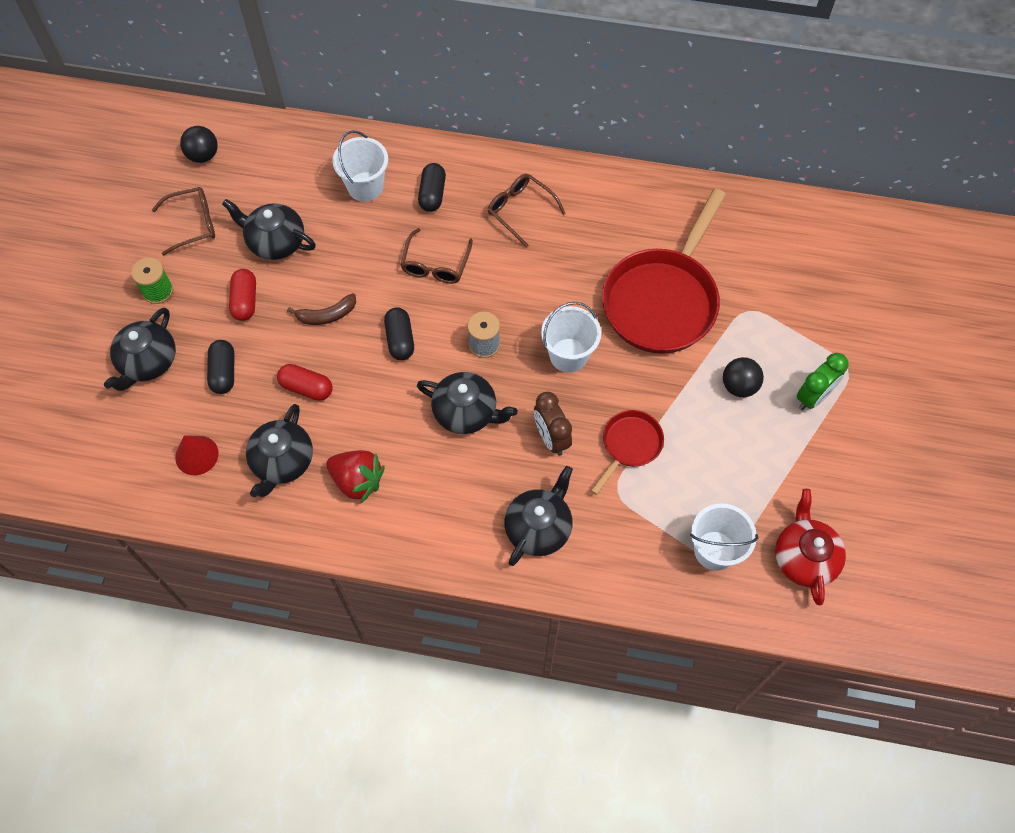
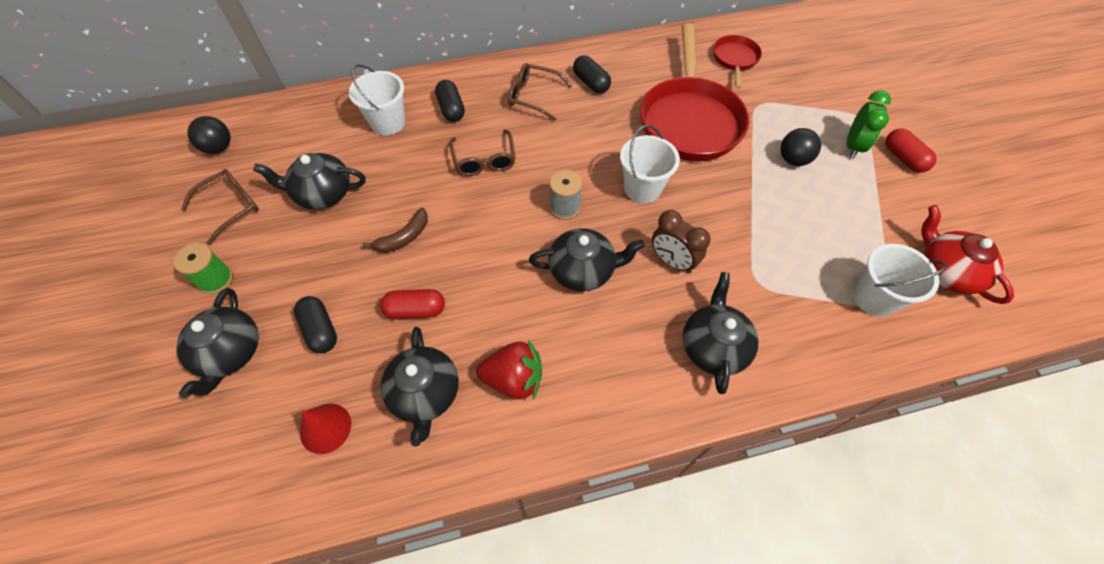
camera: 25 degrees left, 5 degrees down
red capsule [229,269,256,321] -> red capsule moved to [885,129,937,173]
black capsule [384,307,414,360] -> black capsule moved to [573,55,611,93]
red pan [591,410,664,495] -> red pan moved to [713,35,762,89]

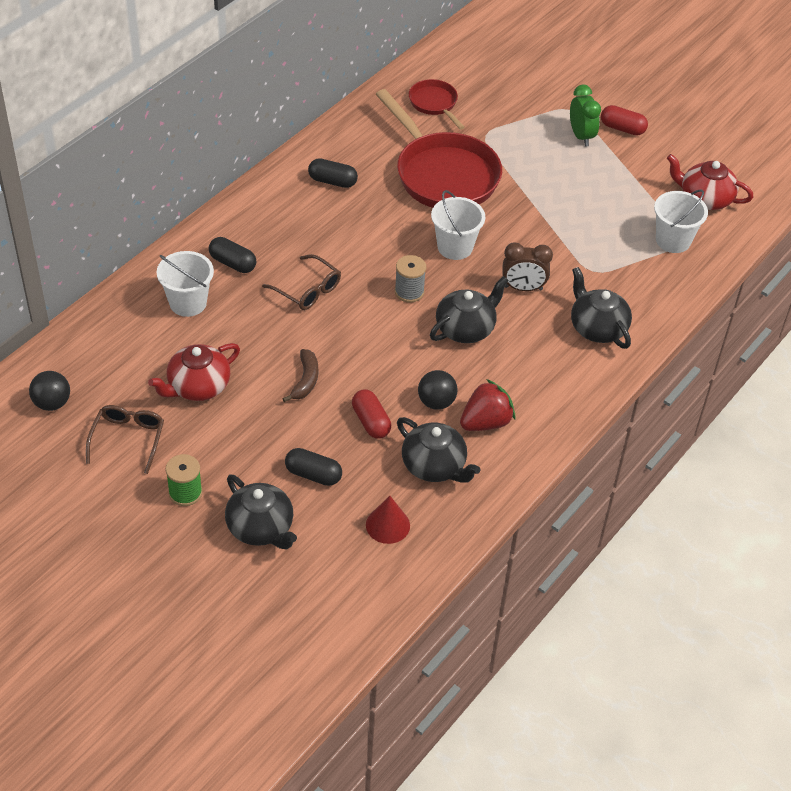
camera: 40 degrees left, 10 degrees down
black teapot [253,153,366,209] -> red teapot [148,343,240,401]
red capsule [380,289,445,319] -> red capsule turned 75 degrees counterclockwise [352,390,391,439]
brown glasses [508,63,572,121] -> none
black ball [781,128,821,166] -> black ball moved to [418,370,457,410]

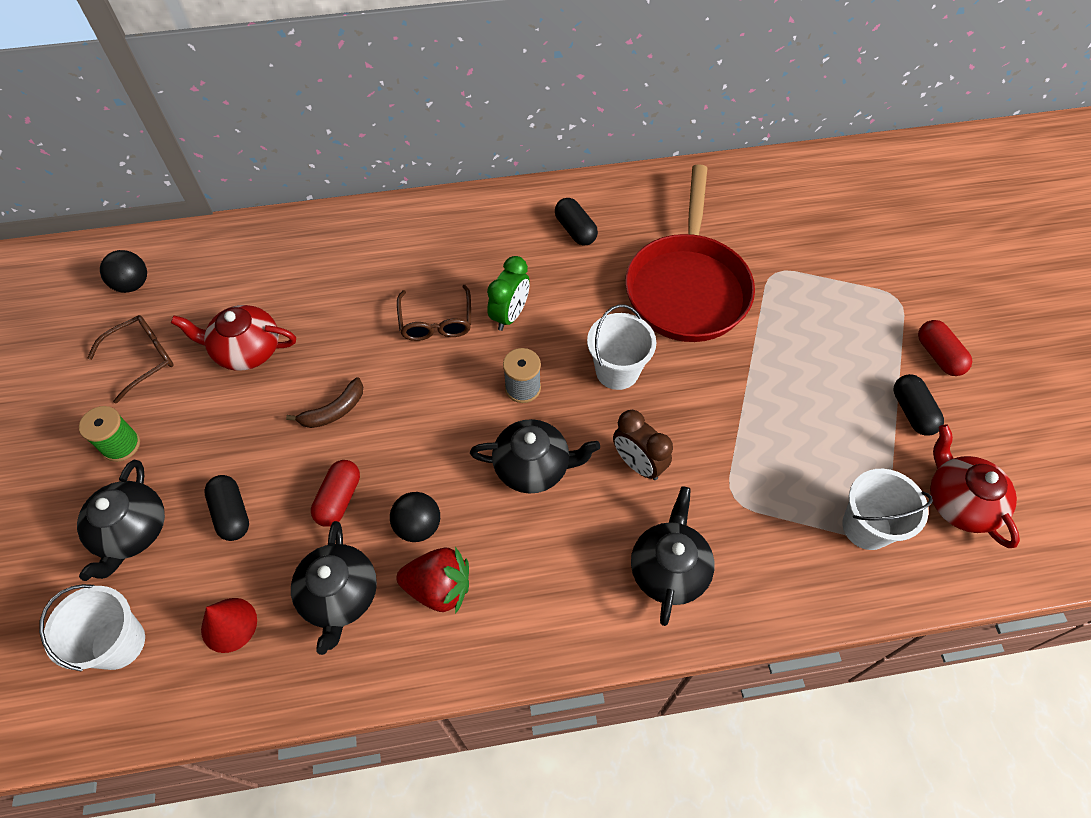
camera: 45 degrees right, 10 degrees up
white bucket [157,251,214,317] -> white bucket moved to [39,584,145,671]
black capsule [209,237,257,273] -> black capsule moved to [894,374,944,436]
red pan [409,79,465,130] -> none
green clock [570,85,601,147] -> green clock moved to [487,256,530,331]

